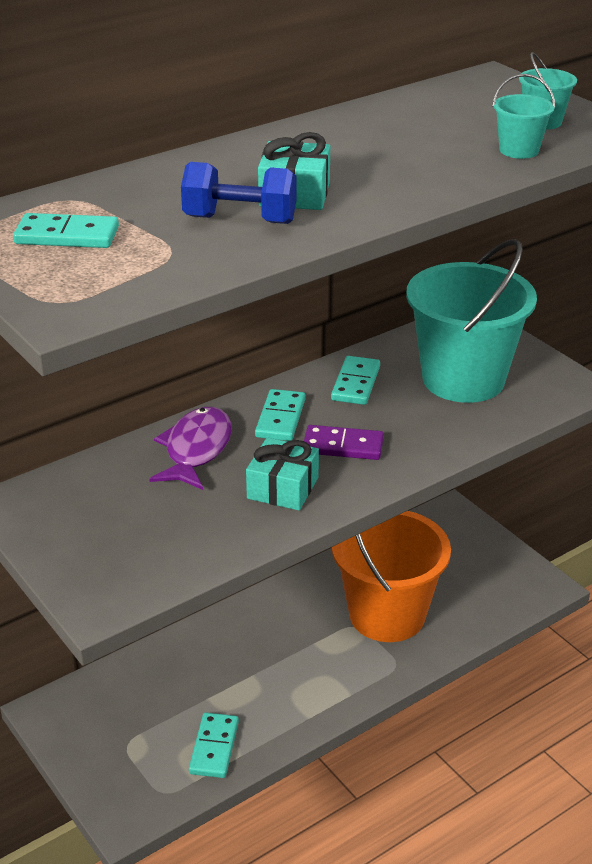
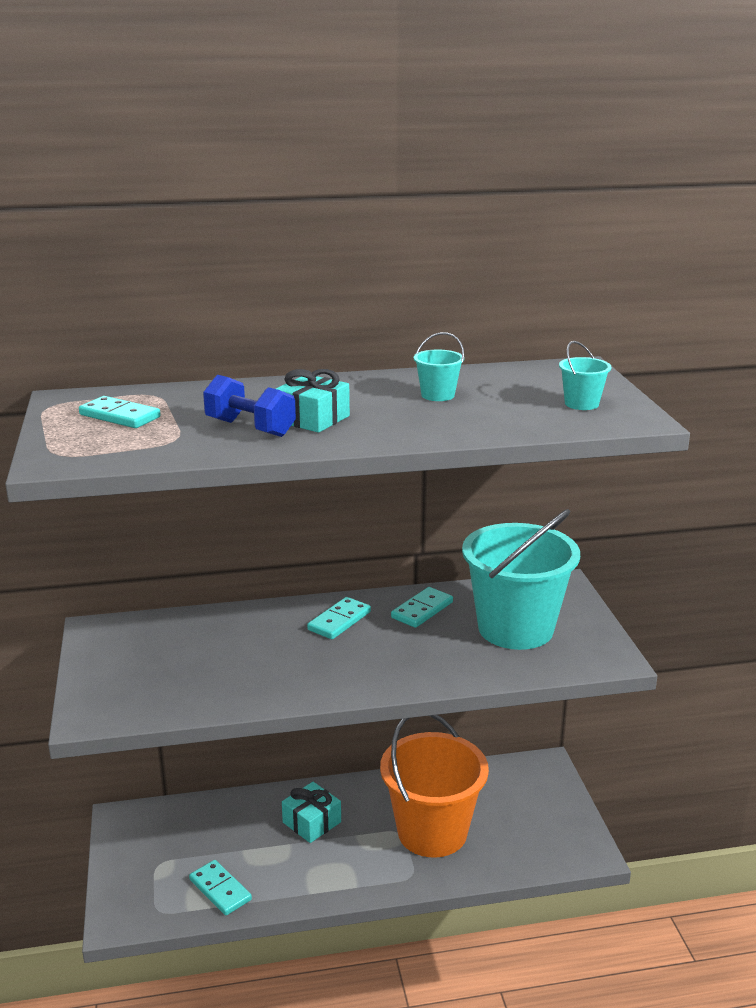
camera: 25 degrees right, 10 degrees down
purple fish [149,407,232,490] -> none
turquoise domino [189,712,239,778] -> turquoise domino turned 75 degrees counterclockwise [189,860,252,915]
turquoise gift [246,437,319,510] -> turquoise gift moved to [282,782,341,843]
purple domino [304,425,384,460] -> none
turquoise bucket [492,74,555,159] -> turquoise bucket moved to [414,332,464,401]

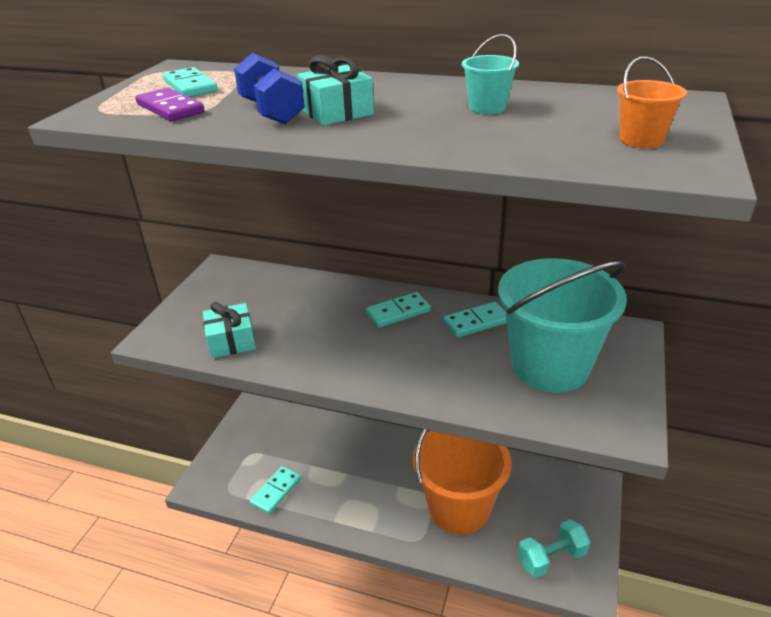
camera: 30 degrees right, 10 degrees up
turquoise domino [189,860,252,915] -> turquoise domino turned 45 degrees clockwise [250,466,301,514]
turquoise gift [282,782,341,843] -> turquoise gift moved to [203,302,256,358]
turquoise bucket [559,341,612,410] -> orange bucket [617,56,687,148]
none -> purple domino [135,88,205,121]
none -> turquoise dumbbell [518,519,590,578]

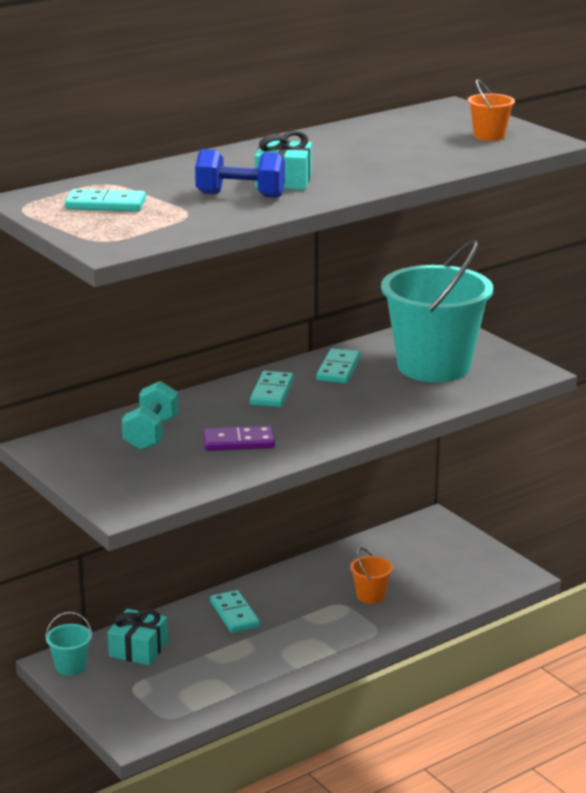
camera: 55 degrees left, 10 degrees down
purple domino [135,88,205,121] -> purple domino moved to [203,426,275,451]
turquoise gift [203,302,256,358] -> turquoise gift moved to [108,609,168,665]
turquoise domino [250,466,301,514] -> turquoise domino moved to [210,590,260,633]
orange bucket [413,429,511,535] -> orange bucket [350,547,393,604], size x0.40
turquoise bucket [462,34,519,114] -> turquoise bucket moved to [45,612,93,676]
turquoise dumbbell [518,519,590,578] -> turquoise dumbbell moved to [122,381,179,451]

